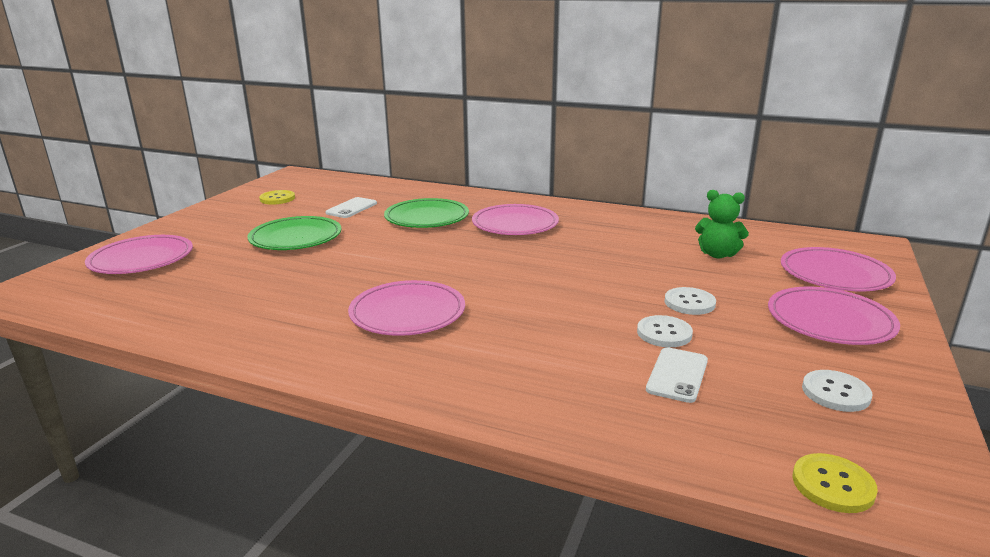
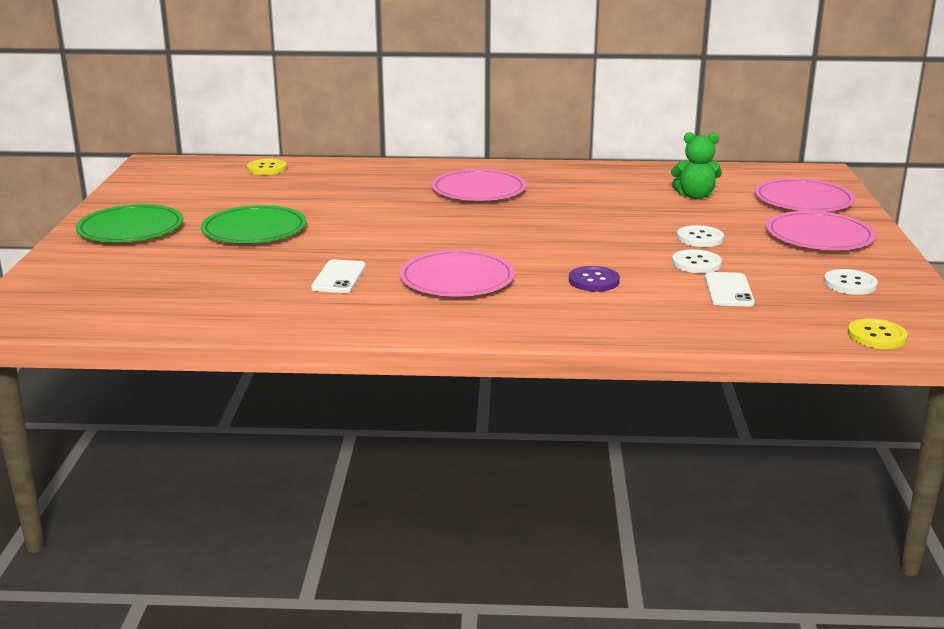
camera: 20 degrees left, 0 degrees up
pink plate [85,235,193,274] -> none
yellow button [259,190,295,205] -> yellow button moved to [247,159,287,175]
white phone [325,197,377,218] -> white phone moved to [311,259,366,293]
green plate [384,198,469,228] -> green plate moved to [75,204,183,242]
none -> purple button [569,266,620,292]

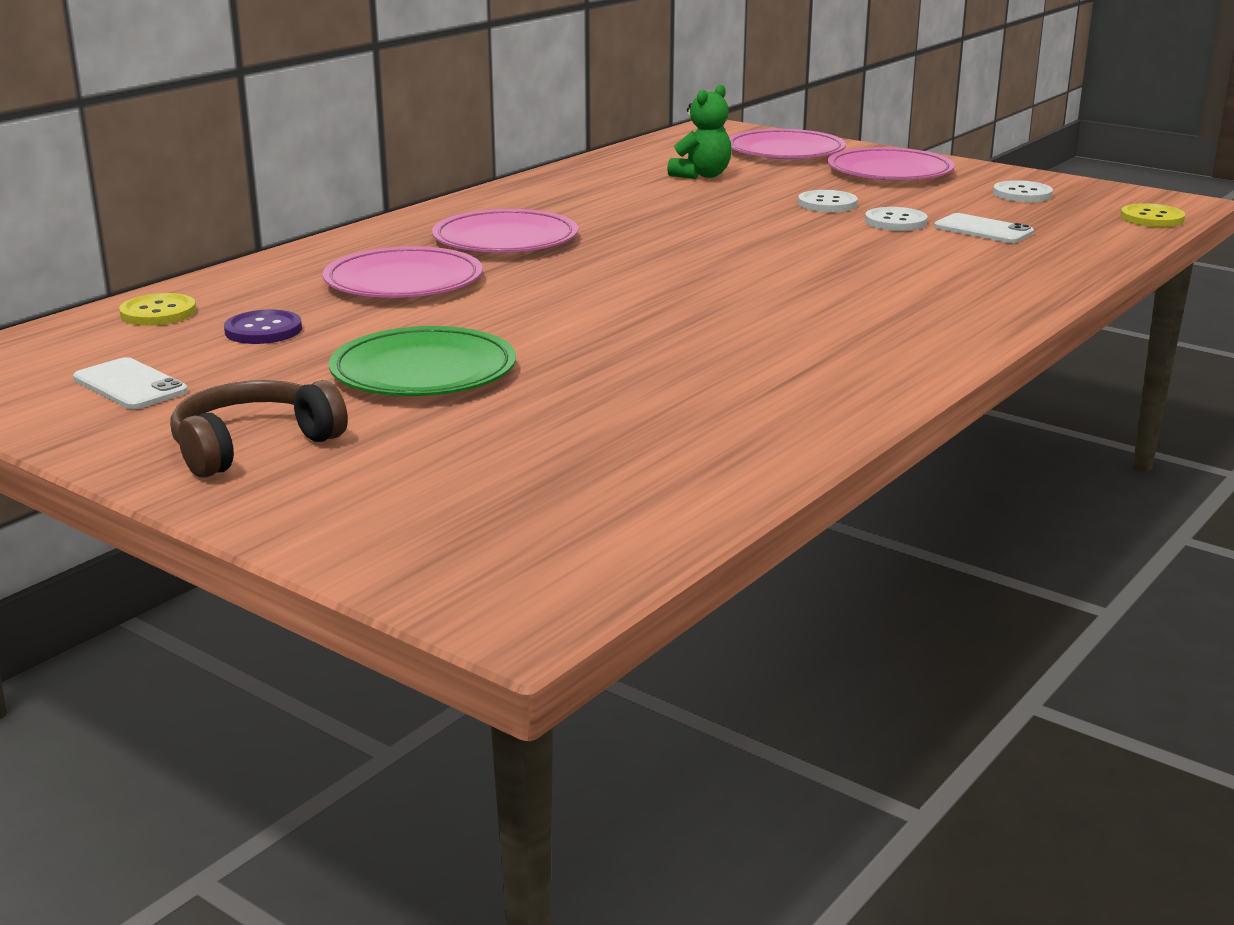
camera: 55 degrees left, 0 degrees up
green plate [75,204,183,242] -> brown headphones [170,380,348,478]
white phone [311,259,366,293] -> white phone moved to [73,357,188,409]
pink plate [399,250,515,297] -> pink plate moved to [323,246,483,298]
purple button [569,266,620,292] -> purple button moved to [224,310,302,344]

